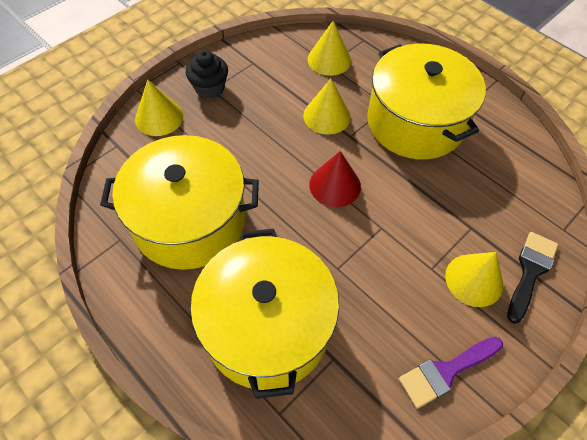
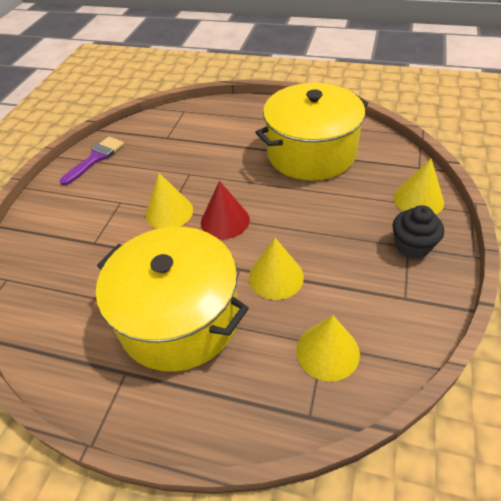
camera: 155 degrees right, 10 degrees down
yellow pot [190,229,339,399] -> none
yellow cone [445,252,503,307] -> yellow cone moved to [146,173,193,229]
black brush [507,232,558,324] -> none

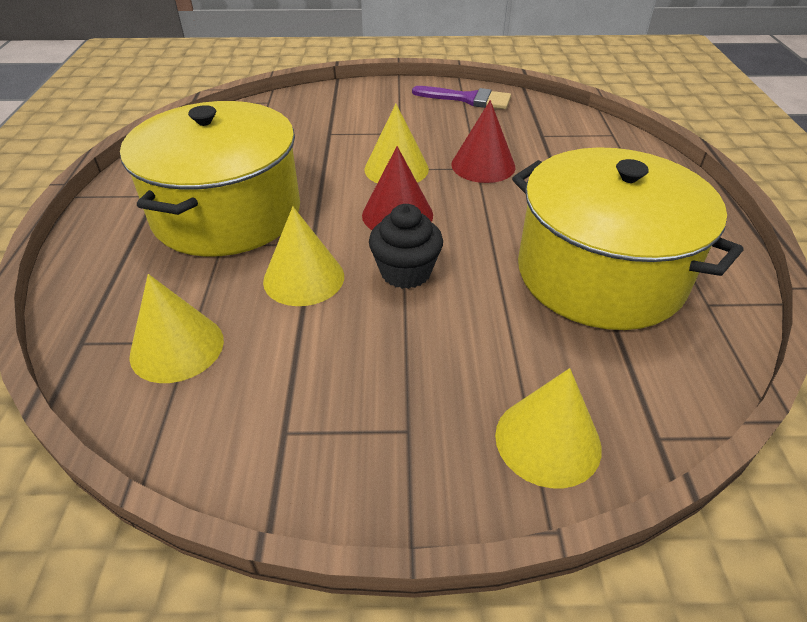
camera: 70 degrees right, 5 degrees down
black cupcake [393,205,444,259] -> black cupcake moved to [369,204,443,289]
none -> red cone [451,100,515,183]

